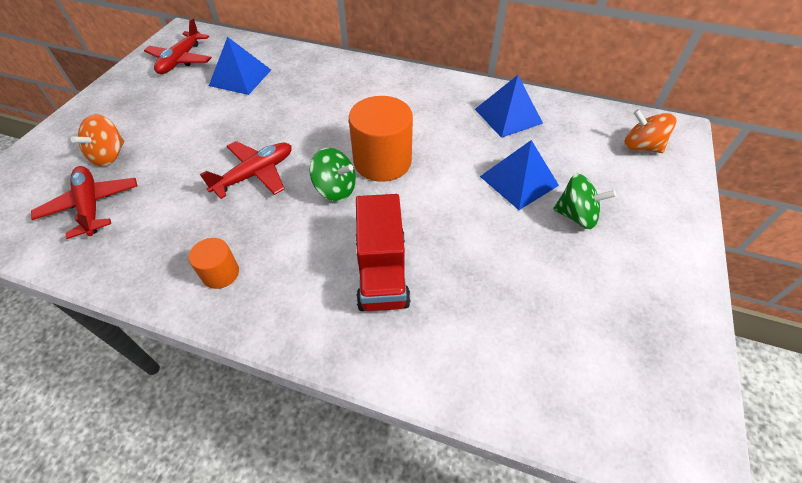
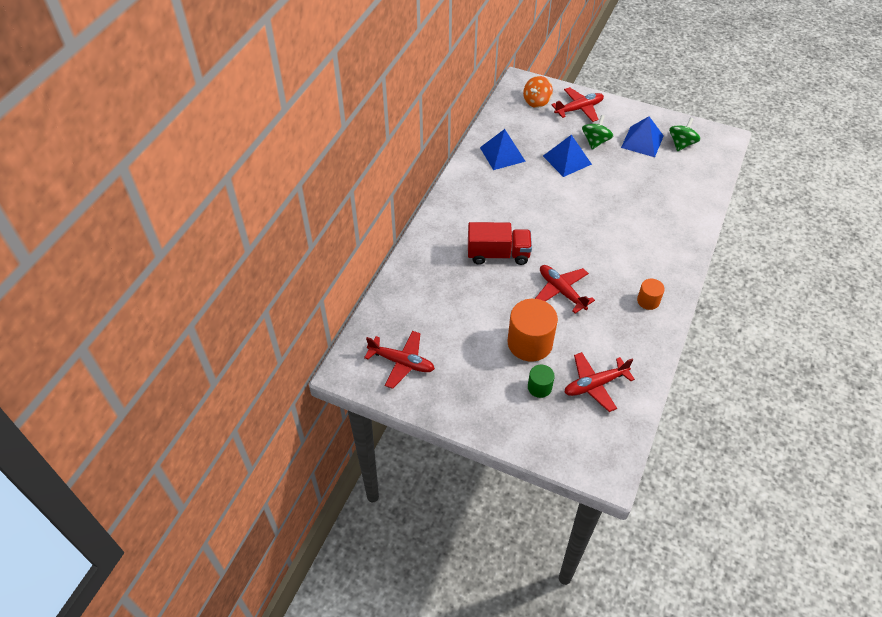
camera: 85 degrees left, 0 degrees up
orange spinning top [71,114,124,166] -> green cylinder [528,365,555,398]
blue pyramid [209,37,271,95] -> blue pyramid moved to [621,116,664,157]
green spinning top [309,148,356,201] -> green spinning top moved to [669,118,701,151]
orange cylinder [349,96,413,182] -> orange cylinder moved to [508,299,558,361]
red truck [355,194,411,311] -> red truck moved to [468,222,532,265]
none -> red plane [551,87,604,122]

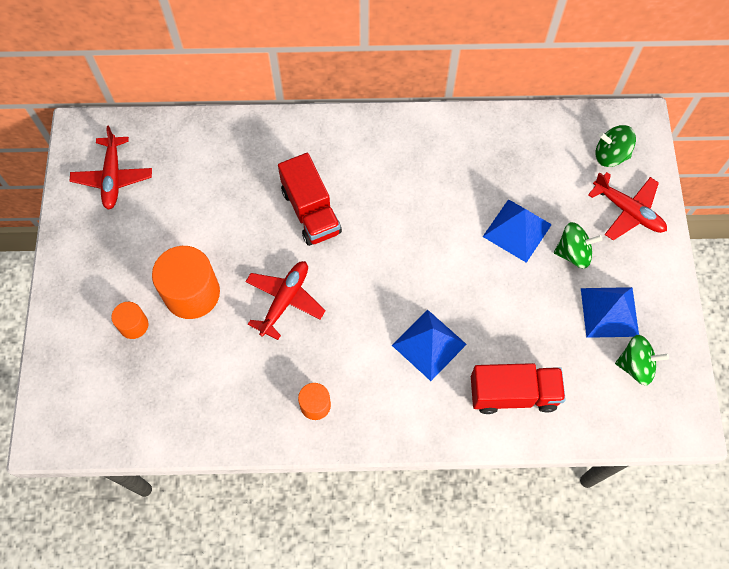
camera: 65 degrees right, 15 degrees up
blue pyramid [480,129,526,170] -> blue pyramid moved to [392,310,467,381]
orange spinning top [523,76,553,108] -> green spinning top [596,125,636,167]
green cylinder [528,365,555,398] -> orange cylinder [112,302,148,339]
red plane [564,352,635,412] -> none
none -> red truck [471,363,566,414]

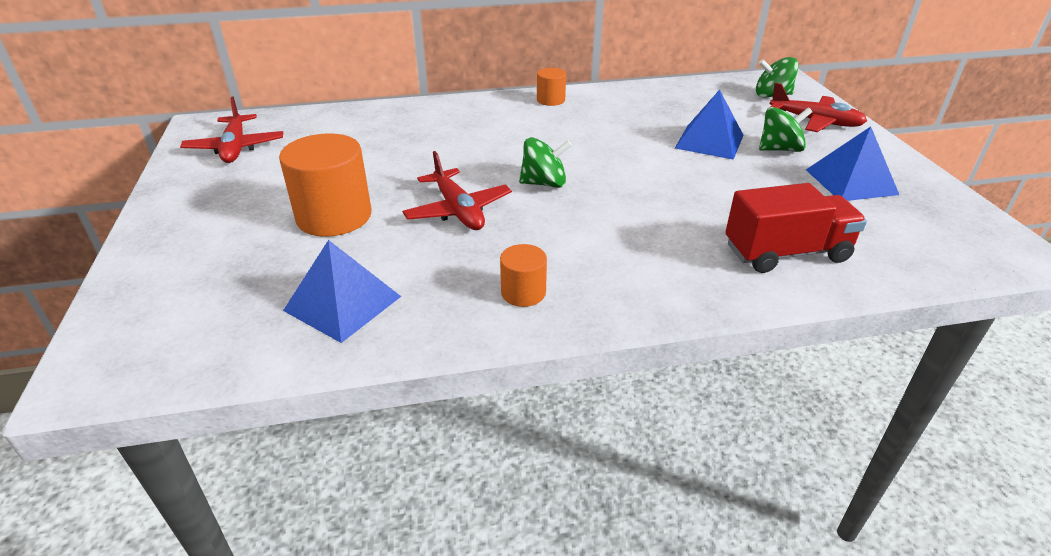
camera: 10 degrees left, 30 degrees down
orange cylinder [112,302,148,339] -> orange cylinder moved to [537,68,566,106]
red plane [245,261,326,340] -> red plane turned 135 degrees clockwise [402,151,512,230]
red truck [278,153,342,246] -> none
blue pyramid [392,310,467,381] -> blue pyramid moved to [283,240,401,343]
green spinning top [615,335,669,385] -> green spinning top moved to [519,137,572,188]

